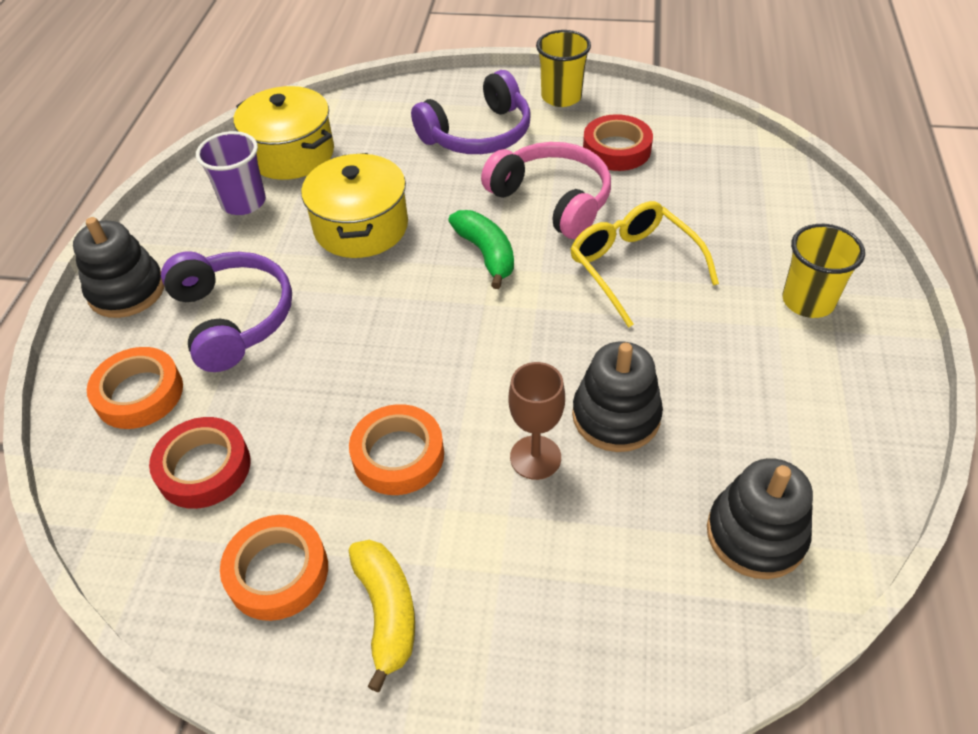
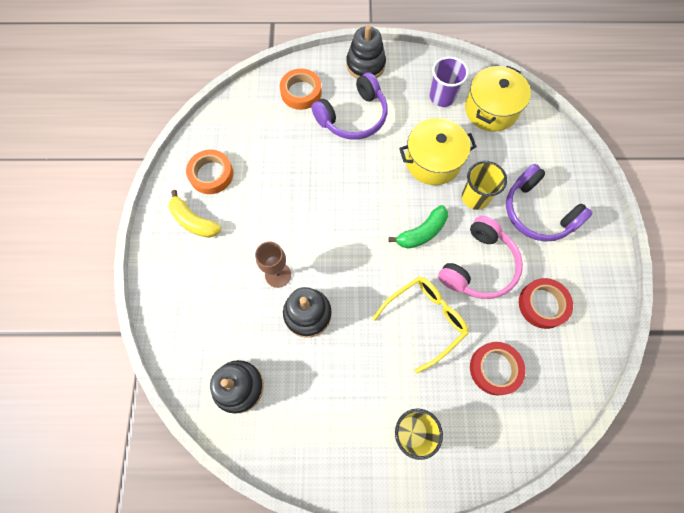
camera: 80 degrees right, 20 degrees up
red tape [149,417,251,509] -> red tape moved to [470,342,526,396]
orange tape [349,404,444,495] -> none
yellow banana [349,540,415,692] -> yellow banana turned 60 degrees clockwise [168,190,221,238]
yellow cup [536,30,591,107] -> yellow cup moved to [462,161,507,210]

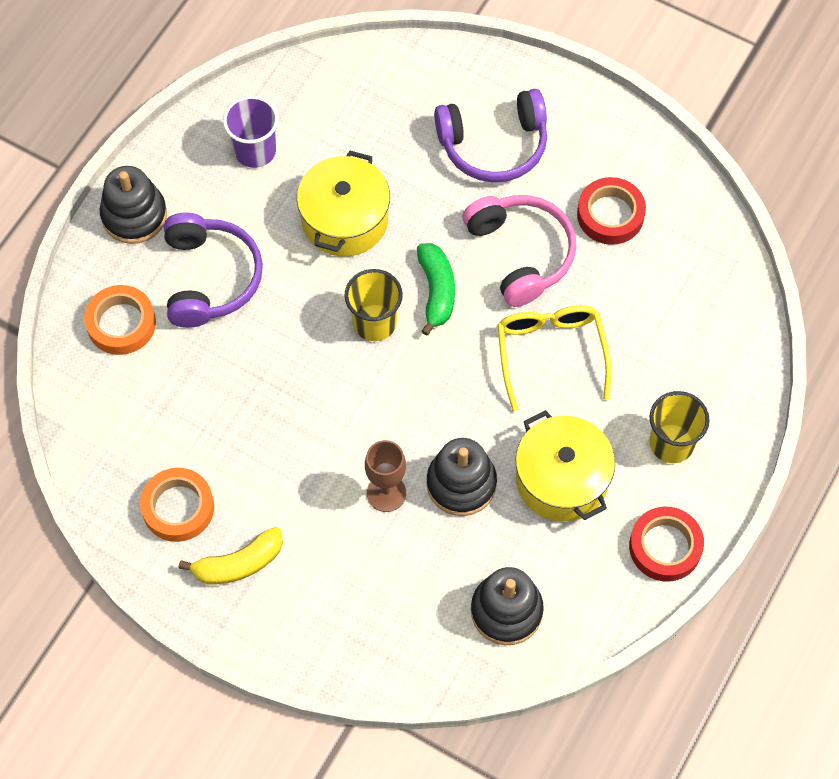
camera: 60 degrees left, 5 degrees down
yellow cup [462,161,507,210] -> yellow cup moved to [344,269,403,341]
yellow pot [465,65,531,132] -> yellow pot moved to [516,410,615,522]
red tape [470,342,526,396] -> red tape moved to [629,507,704,582]

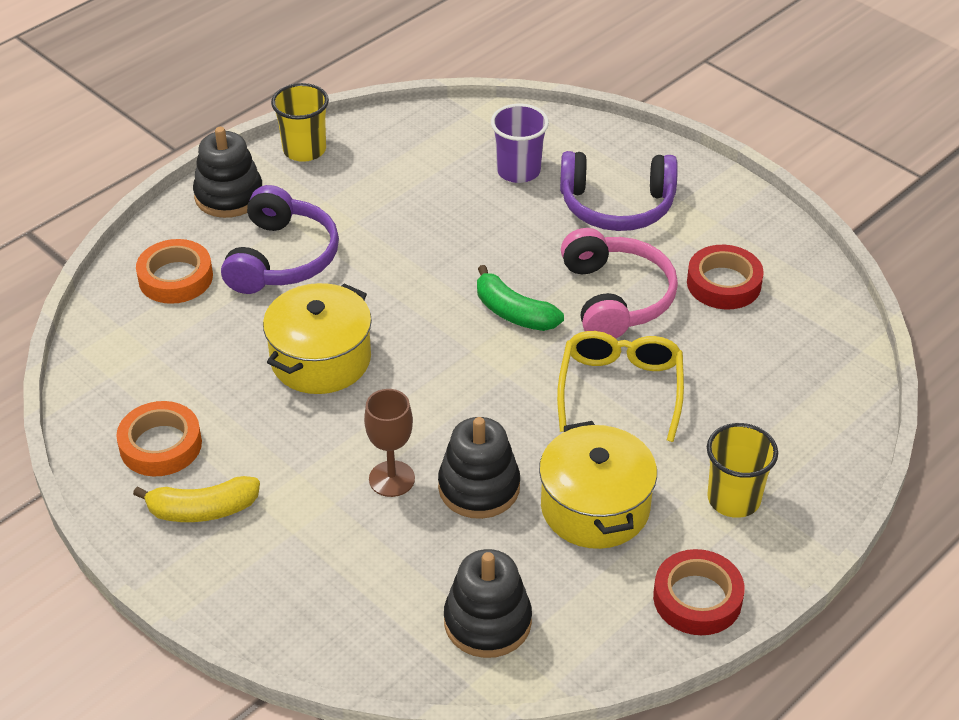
camera: 15 degrees right, 20 degrees down
purple cup [223,96,278,168] -> purple cup moved to [491,104,549,183]
yellow pot [297,151,390,256] -> yellow pot moved to [263,283,372,394]
yellow cup [344,269,403,341] -> yellow cup moved to [271,83,329,162]
green banana [417,243,455,336] -> green banana turned 120 degrees clockwise [477,265,564,331]

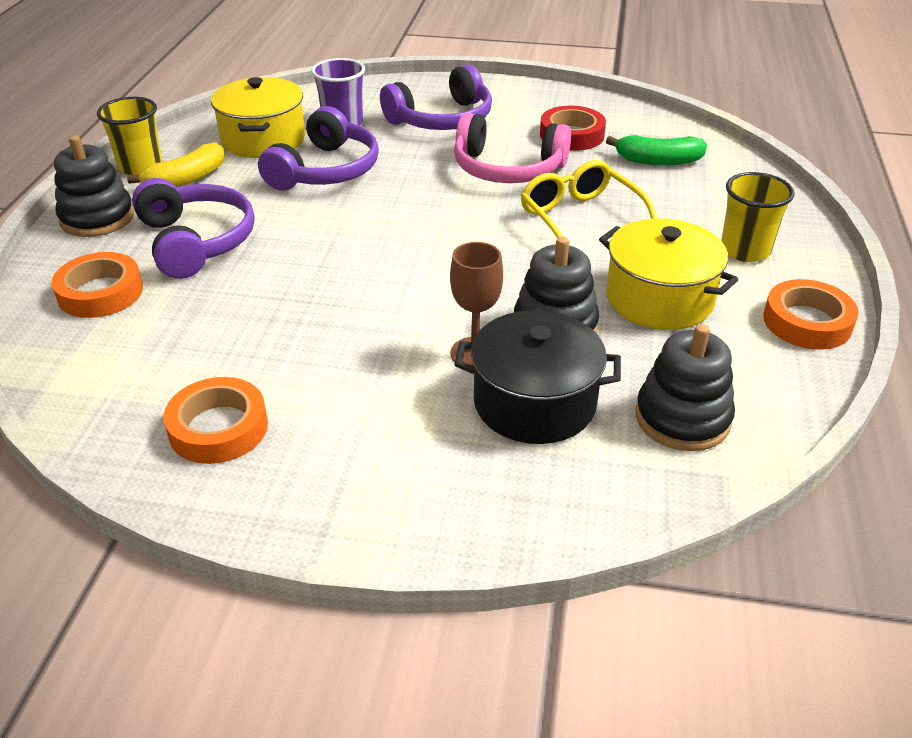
camera: 35 degrees left, 5 degrees down
yellow banana [133,476,260,522] -> yellow banana moved to [127,142,225,187]
yellow pot [263,283,372,394] -> yellow pot moved to [211,77,305,158]
green banana [477,265,564,331] -> green banana moved to [606,135,707,165]
pink headphones [561,228,678,339] -> pink headphones turned 150 degrees clockwise [454,113,571,183]
red tape [653,549,745,635] -> orange tape [763,279,859,350]
none -> purple headphones [258,106,379,191]
none -> black pot [454,310,621,444]

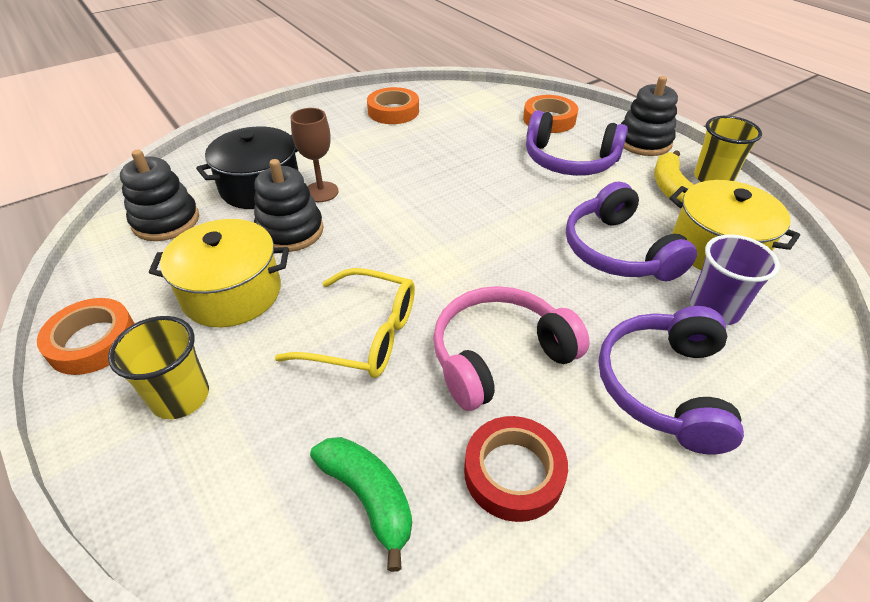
camera: 135 degrees right, 5 degrees up
green banana [606,135,707,165] -> green banana turned 90 degrees clockwise [310,437,412,572]

